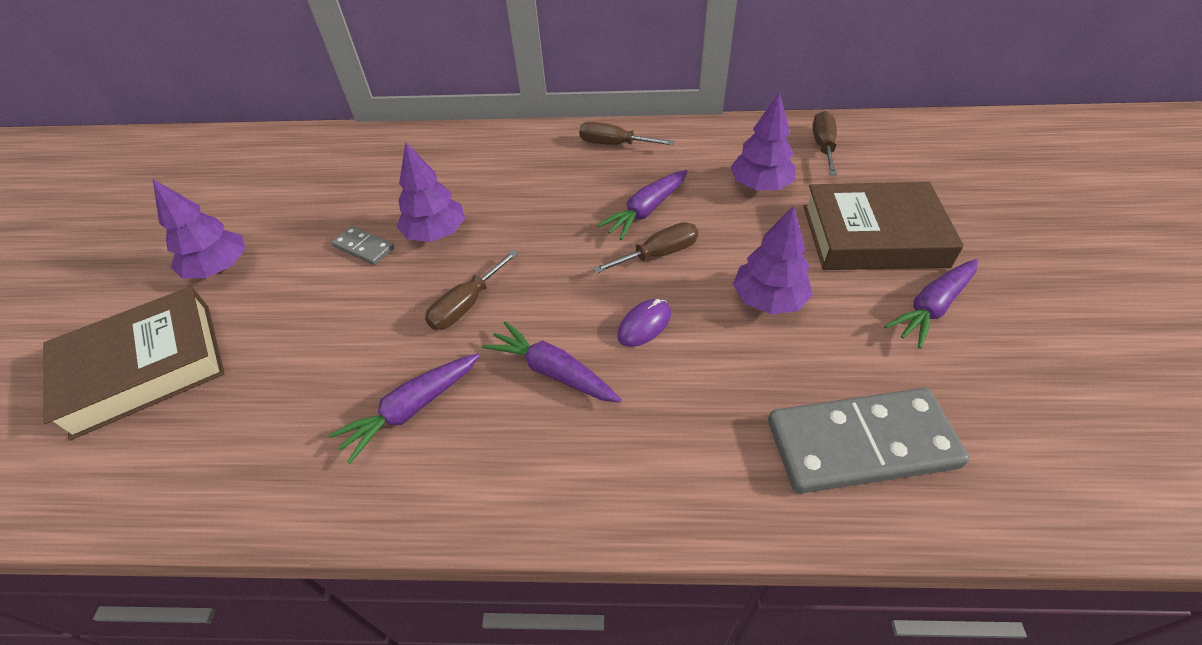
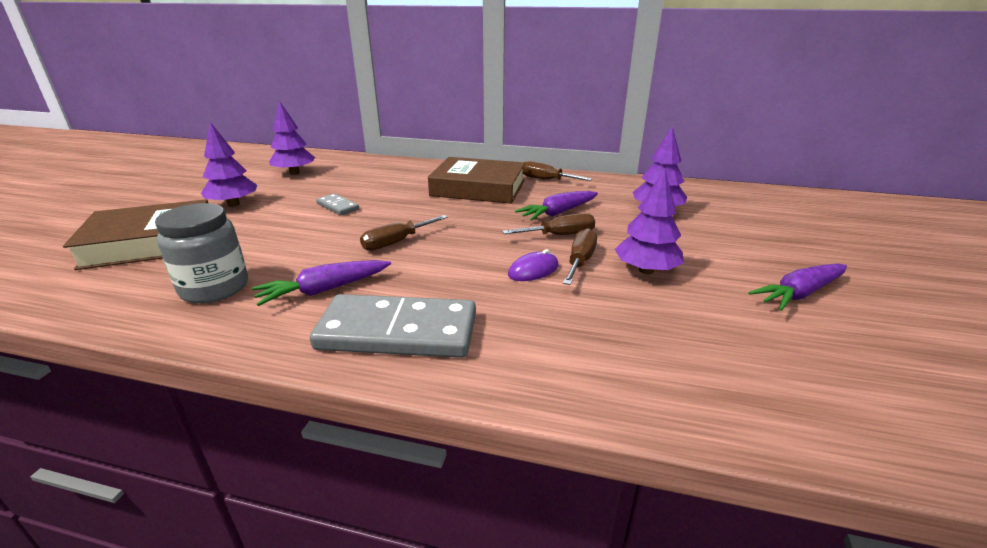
camera: 10 degrees right, 20 degrees down
purple tree [397,142,465,242] -> purple tree moved to [269,101,315,175]
purple carrot [482,321,621,402] -> none
grey domino [768,388,969,494] -> grey domino moved to [310,294,476,358]
brown book [803,182,964,270] -> brown book moved to [428,157,525,204]
brown screwdriver [812,111,837,175] -> brown screwdriver moved to [563,228,597,285]
none -> grey jar [155,203,248,304]

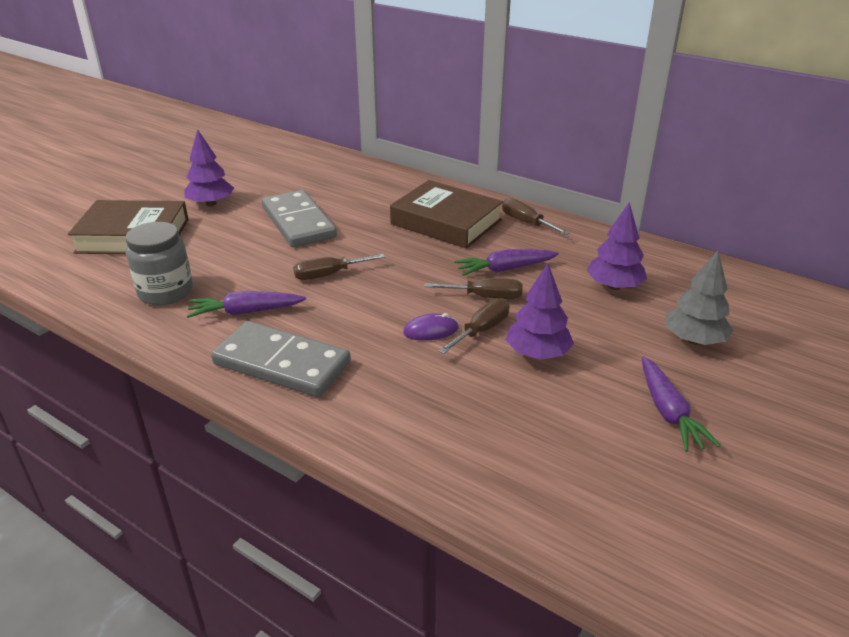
camera: 20 degrees right, 5 degrees up
purple tree [269,101,315,175] -> none
grey domino [316,194,359,215] -> grey domino [262,190,337,247], size x2.15
purple carrot [748,263,847,311] -> purple carrot turned 90 degrees counterclockwise [642,356,721,452]
none -> grey tree [666,251,734,345]

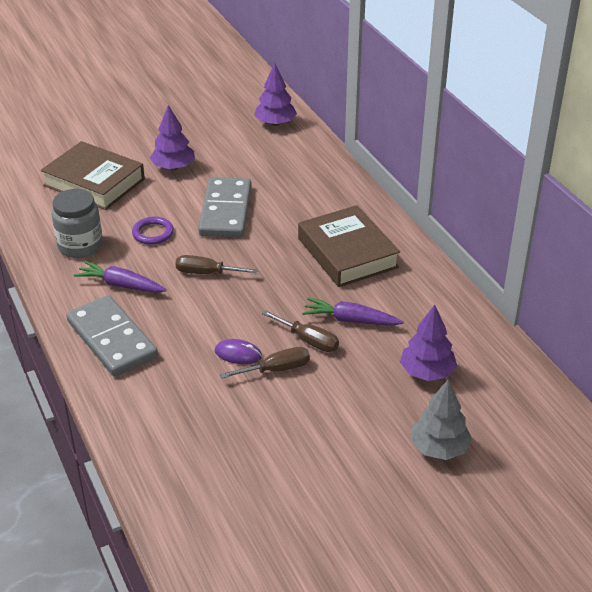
camera: 30 degrees right, 5 degrees up
brown screwdriver [502,198,570,235] -> none
purple tree [506,263,574,360] -> purple tree moved to [254,63,297,126]
purple carrot [642,356,721,452] -> none
none -> purple ring [132,217,174,245]

